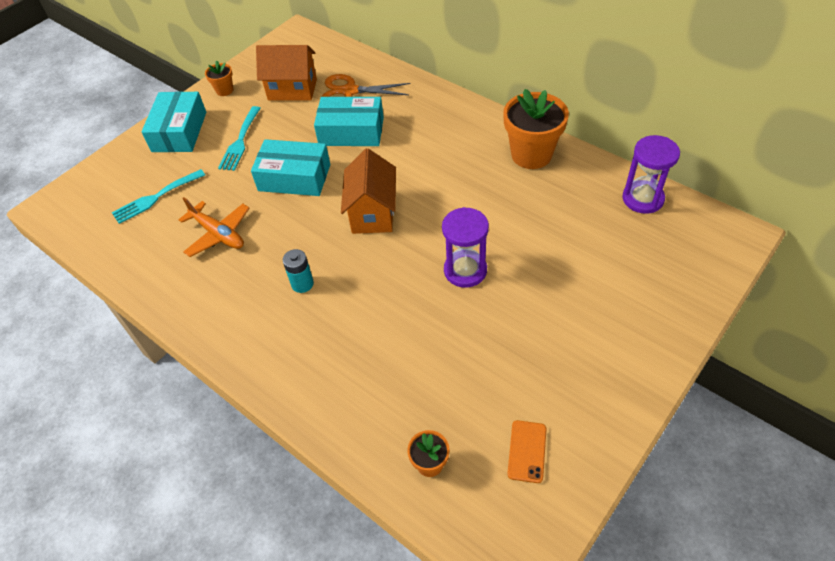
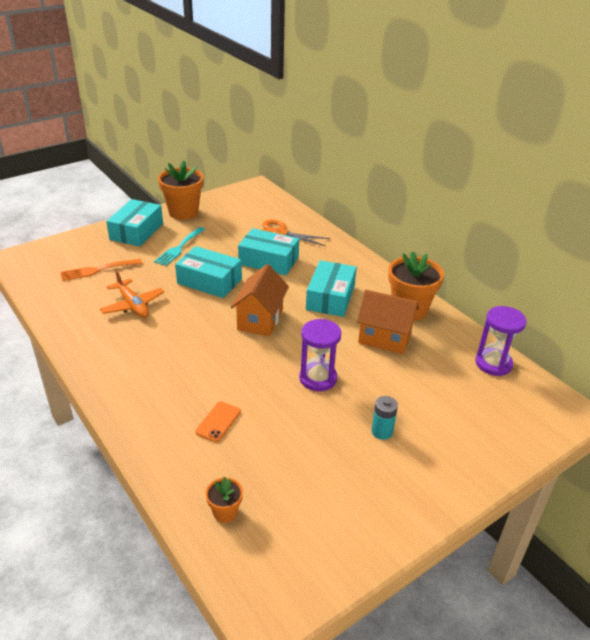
camera: 10 degrees right, 15 degrees down
turquoise fork [112,169,205,224] -> orange fork [61,259,142,281]
orange flower pot [205,60,233,96] -> orange flower pot [158,160,204,220], size x2.06
orange house [256,45,317,101] -> orange house moved to [357,290,419,354]
turquoise battery [283,249,314,293] -> turquoise battery moved to [371,396,398,440]
orange phone [507,420,546,483] -> orange phone moved to [195,402,241,442]
none -> turquoise box [306,260,357,317]

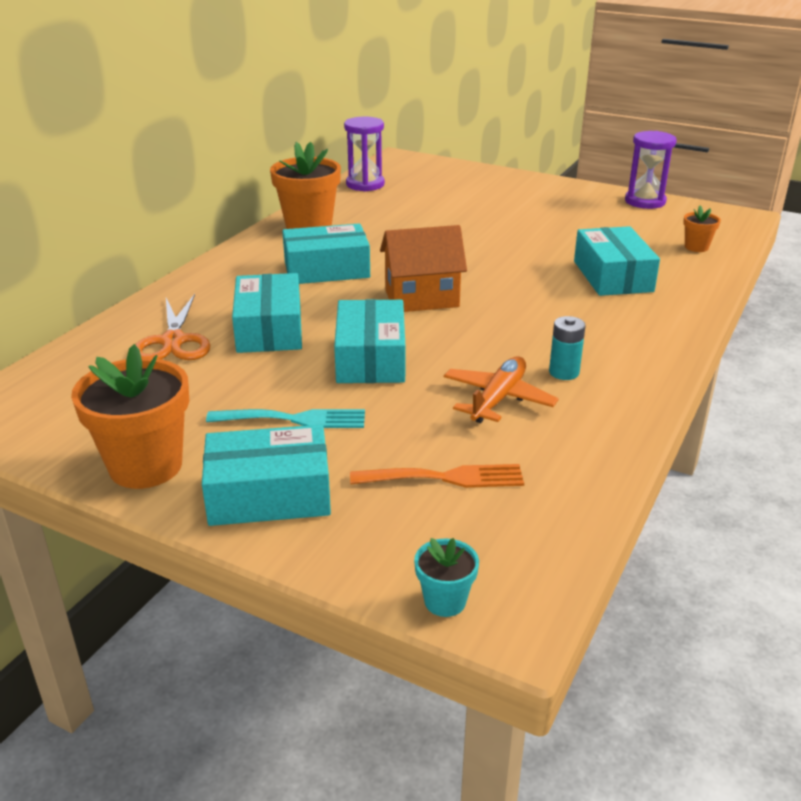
camera: 115 degrees left, 5 degrees down
orange fork [61,259,142,281] -> orange fork turned 45 degrees counterclockwise [350,464,524,488]
orange phone [195,402,241,442] -> turquoise box [574,226,660,296]
purple hourglass [299,319,341,391] -> purple hourglass moved to [625,131,677,209]
orange house [357,290,419,354] -> none
turquoise battery [371,396,398,440] -> turquoise battery moved to [549,316,586,380]
none -> turquoise flower pot [414,538,479,617]

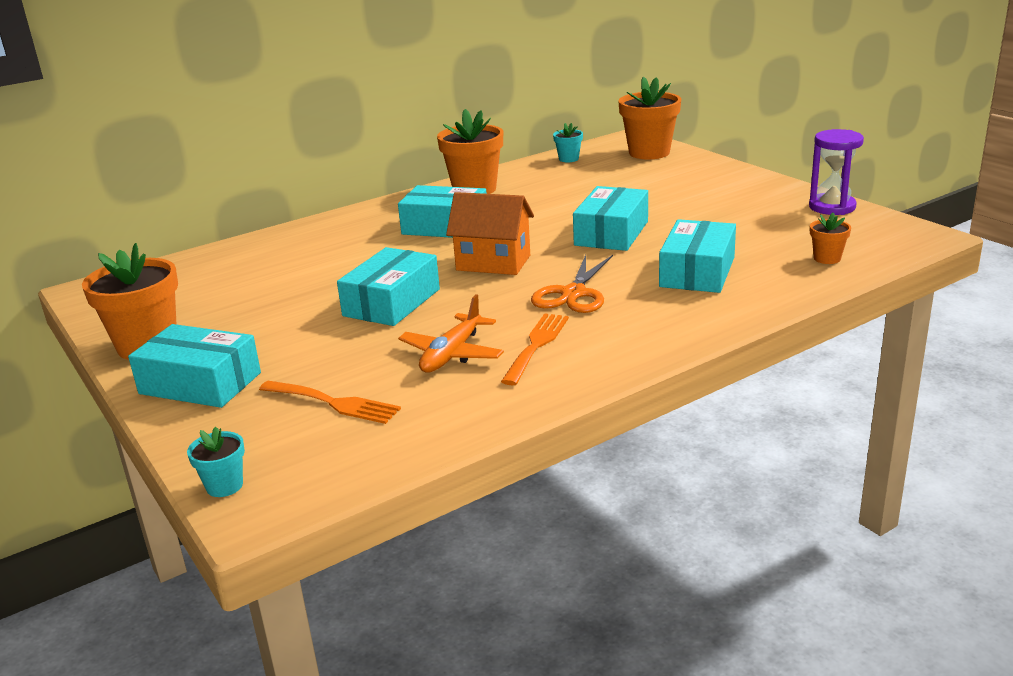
camera: 30 degrees right, 5 degrees down
orange scissors [135,294,210,360] -> orange scissors moved to [531,255,613,313]
turquoise fork [206,409,365,428] -> none
turquoise box [232,273,302,353] -> turquoise box moved to [573,186,648,251]
purple hourglass [344,117,385,192] -> turquoise flower pot [553,123,583,162]
orange plane [444,356,559,423] -> orange plane turned 150 degrees clockwise [398,294,504,373]
turquoise battery [549,316,586,380] -> orange fork [501,313,569,385]
none -> orange flower pot [618,77,681,159]

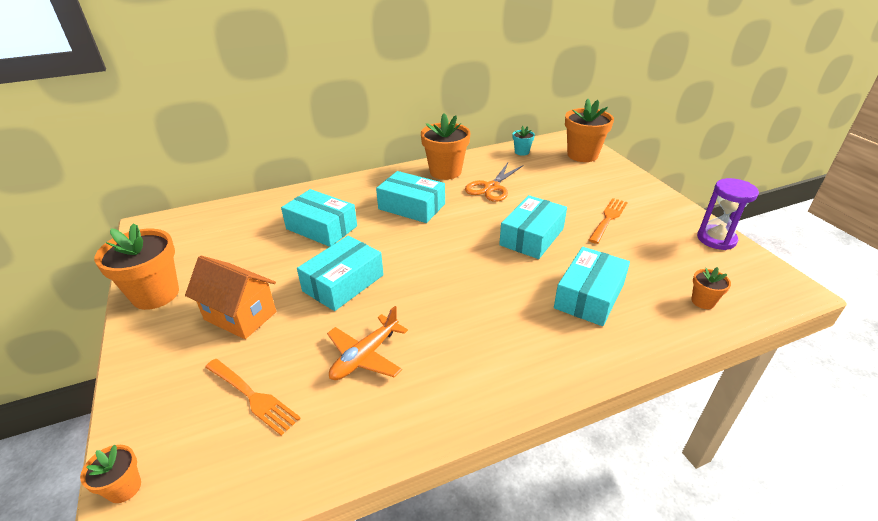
camera: 10 degrees right, 10 degrees up
turquoise box [128,324,261,408] -> turquoise box moved to [281,189,357,247]
turquoise flower pot [187,427,245,497] -> orange flower pot [80,444,141,503]
orange house [446,192,534,275] -> orange house moved to [185,255,276,339]
orange fork [501,313,569,385] -> orange fork moved to [589,198,628,244]
orange scissors [531,255,613,313] -> orange scissors moved to [465,163,524,202]

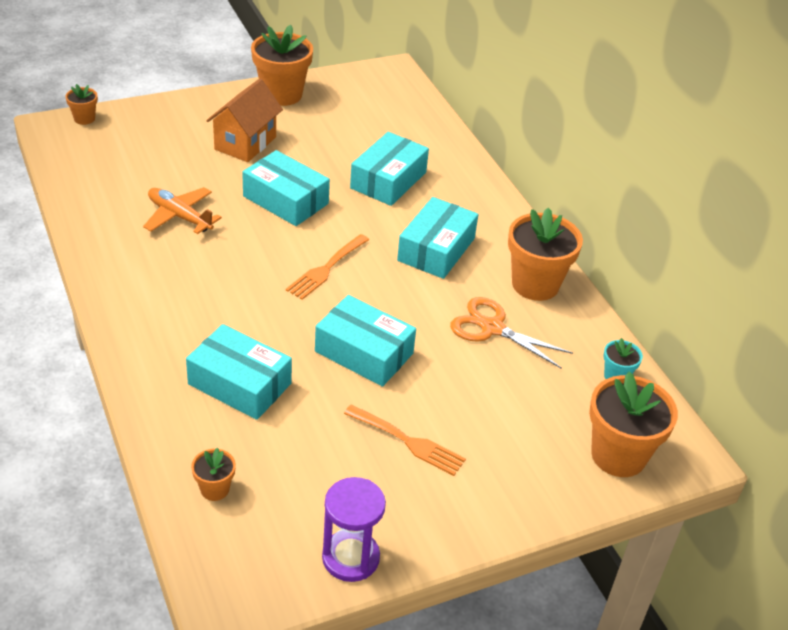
camera: 85 degrees right, 5 degrees up
orange fork [205,359,300,436] -> orange fork moved to [286,234,369,300]

